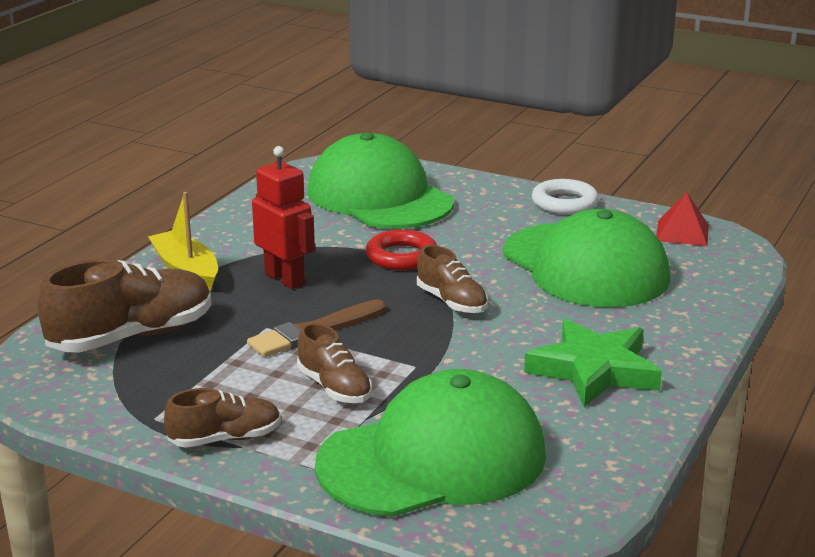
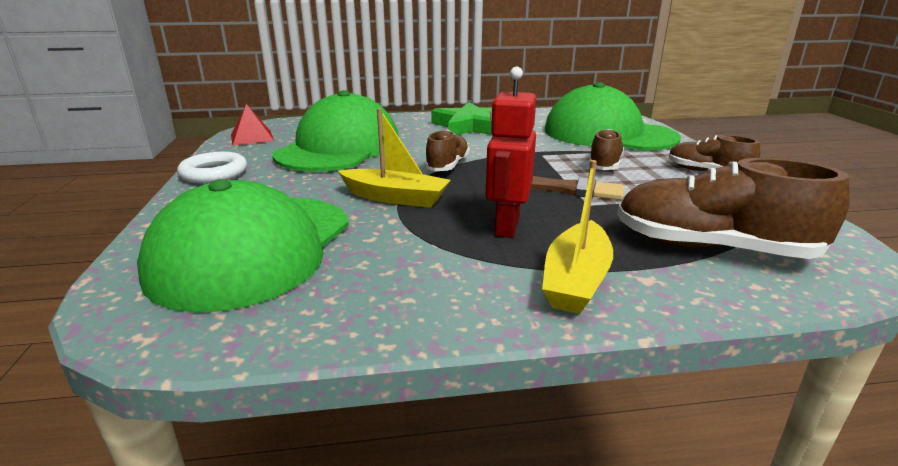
camera: 125 degrees left, 0 degrees up
red ring [366,229,437,270] -> yellow boat [338,108,451,208]

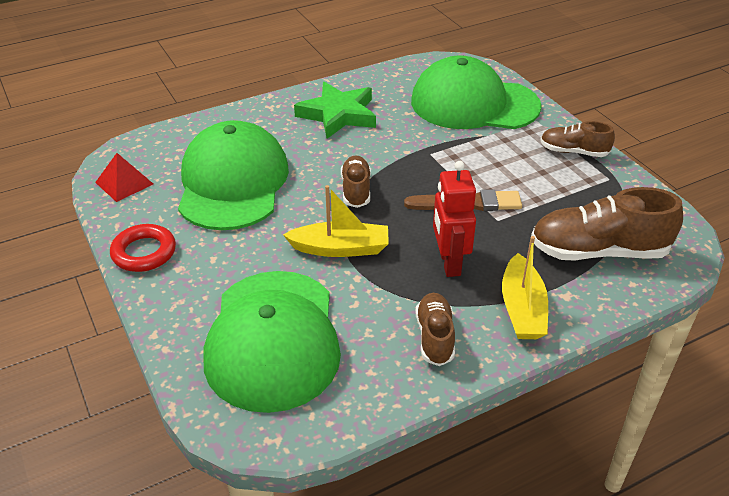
camera: 20 degrees left, 15 degrees up
white ring [177,152,247,183] -> red ring [110,224,176,272]
brown shoe [589,129,624,170] -> brown shoe moved to [416,293,455,366]

